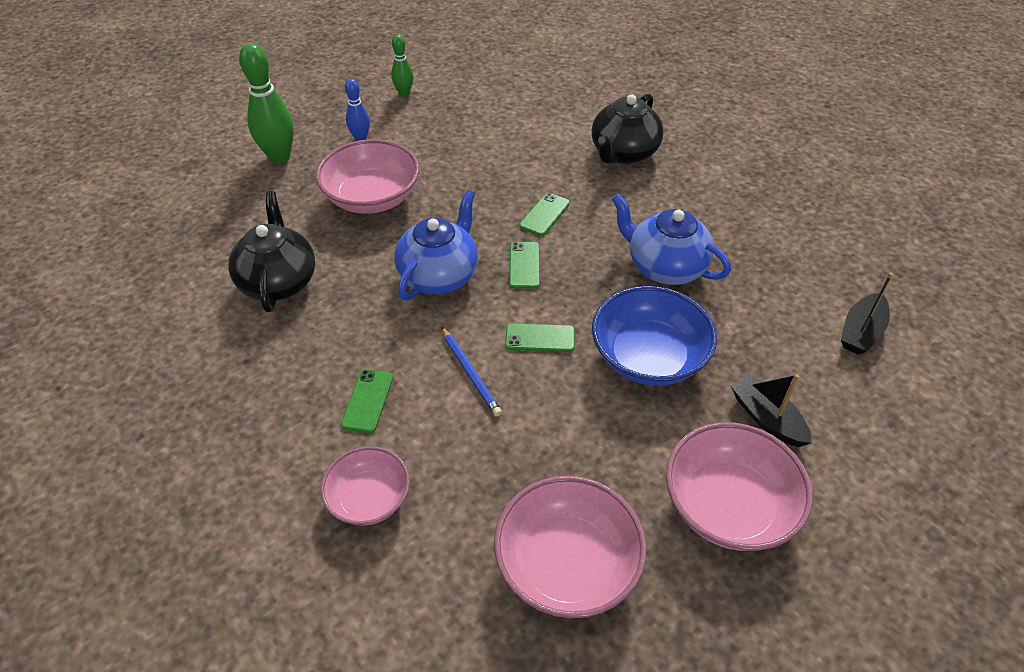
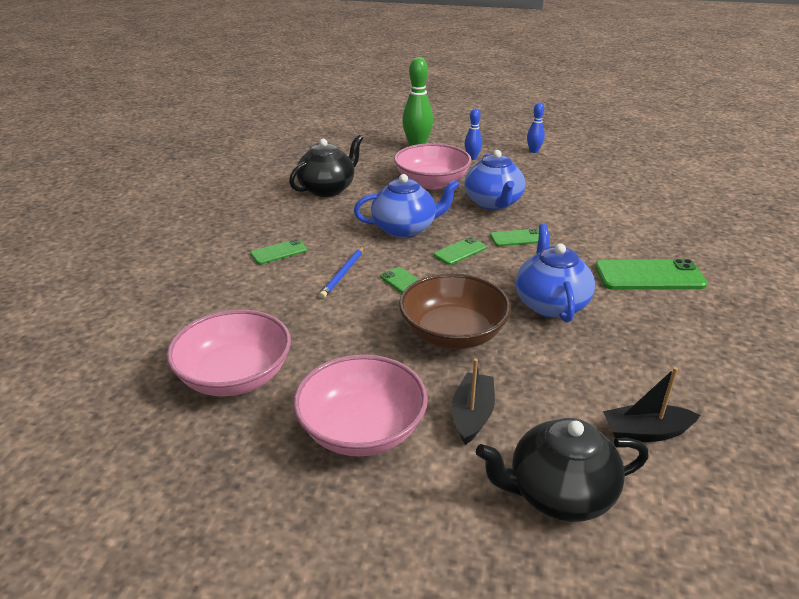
camera: 50 degrees right, 15 degrees down
pink bowl [321,446,410,526] -> none
green bowling pin [391,35,413,96] -> blue bowling pin [527,102,545,153]
black teapot [591,94,664,164] -> black teapot moved to [476,418,649,522]
blue bowl [592,286,717,386] -> brown bowl [399,273,511,349]
none -> blue teapot [464,150,525,210]
none -> green phone [595,259,708,290]

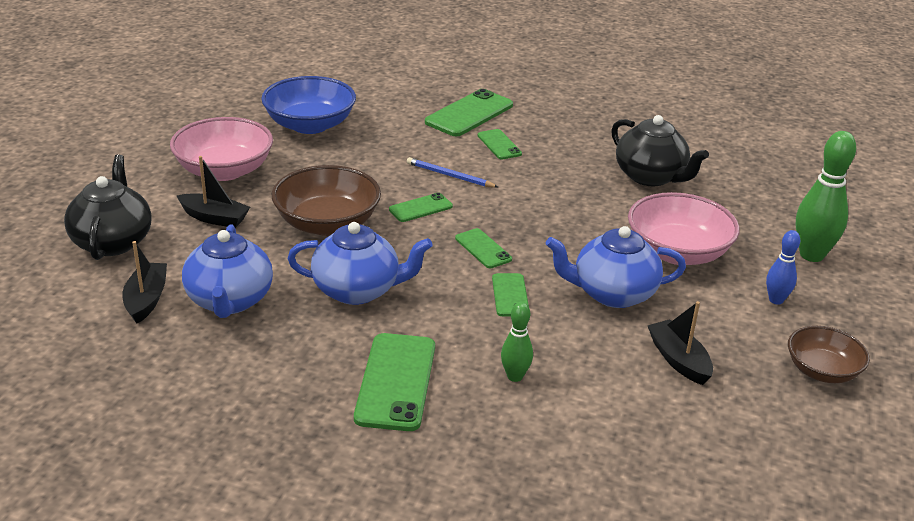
camera: 95 degrees right, 0 degrees up
pink bowl [167,309,291,396] -> blue bowl [261,76,356,134]
blue teapot [354,174,460,238] -> blue teapot moved to [182,224,273,318]
blue bowling pin [527,102,545,153] -> brown bowl [788,326,870,383]
none -> green phone [425,89,513,136]
none -> green bowling pin [501,302,533,382]
none -> black boat [647,301,713,385]

